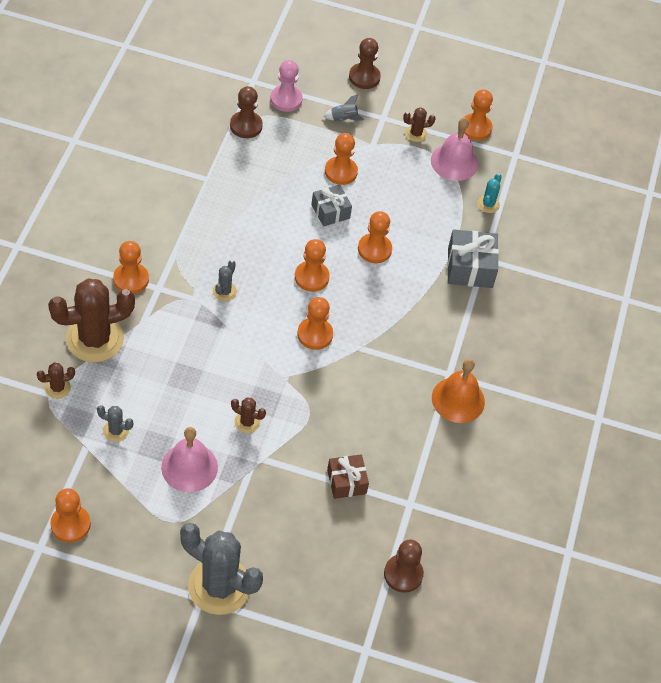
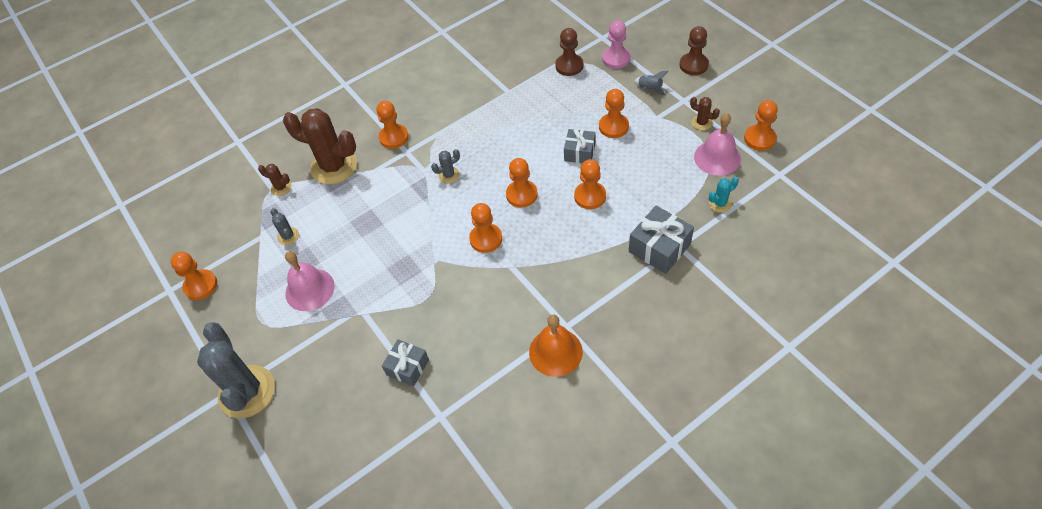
camera: 50 degrees right, 0 degrees up
brown cactus [231,398,266,433] -> none
brown gift [327,454,369,499] -> grey gift [382,339,429,387]
brown pawn [384,540,424,593] -> none

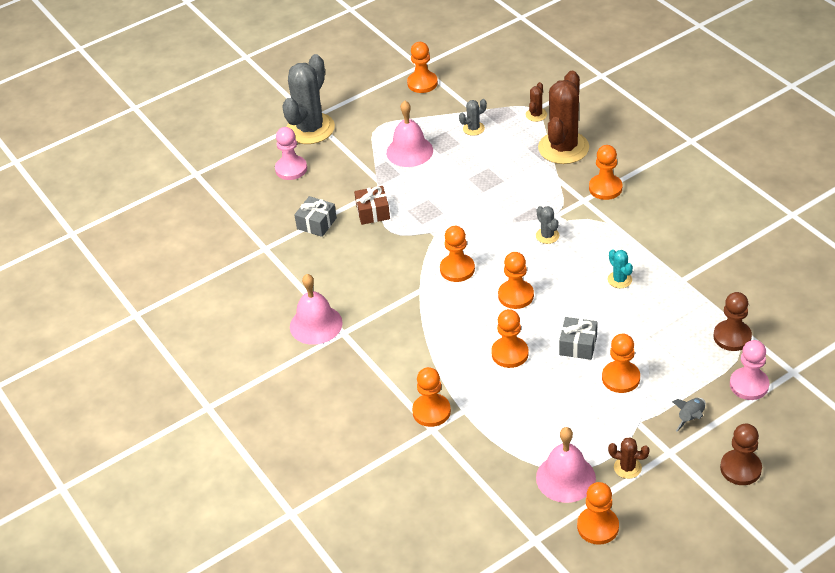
camera: 90 degrees right, 10 degrees down
grey cactus [197,322,275,418] -> grey cactus turned 45 degrees counterclockwise [282,54,335,144]
orange bell [529,315,583,377] -> pink bell [290,274,343,345]
grey gift [629,206,694,274] -> orange pawn [412,367,451,427]
brown cactus [690,97,720,130] -> brown cactus turned 75 degrees clockwise [608,437,650,479]
turquoise cactus [709,177,739,213] -> turquoise cactus moved to [607,249,633,288]
none -> pink pawn [275,127,307,180]
none -> brown gift [354,186,390,225]

